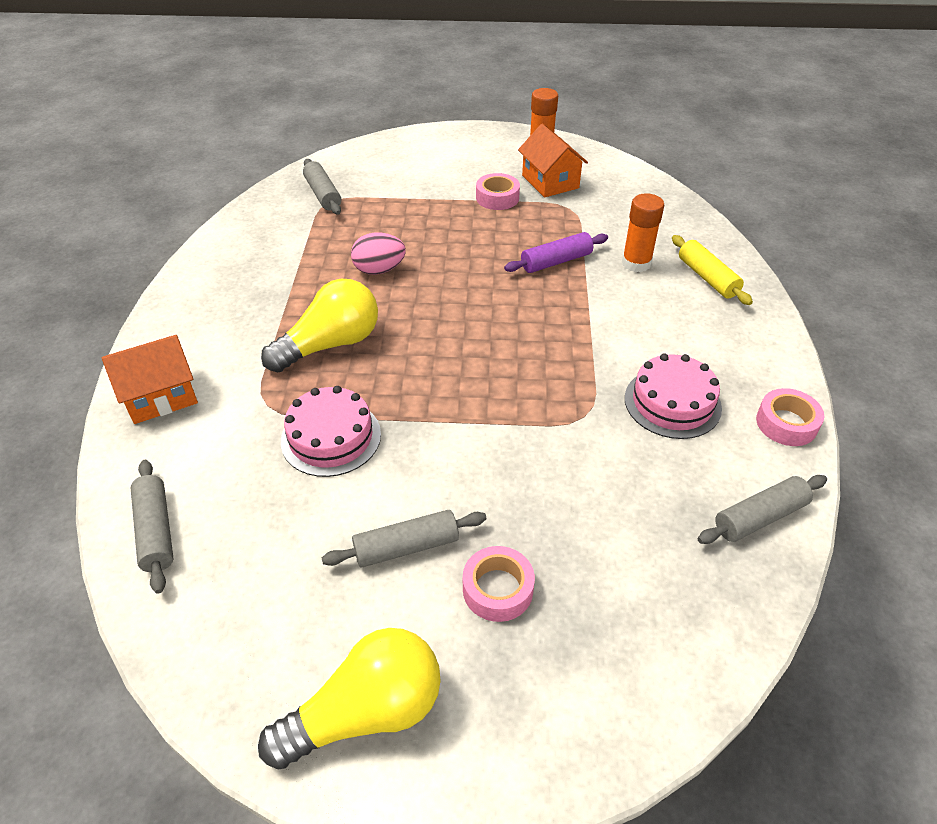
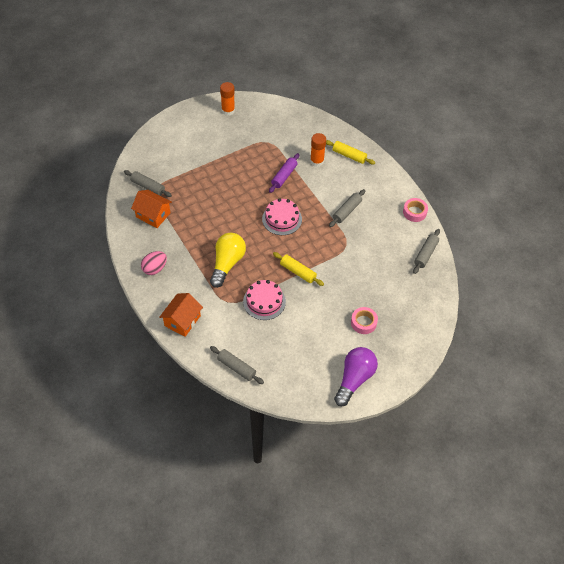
camera: 35 degrees left, 10 degrees up
yellow light bulb [258,628,441,769] -> purple light bulb [334,347,378,406]
grey rolling pin [322,510,487,567] -> grey rolling pin moved to [329,189,366,227]
pink egg [351,233,406,275] -> pink egg moved to [141,251,167,275]
pink tape [476,173,520,210] -> none
orange house [518,124,588,198] -> orange house moved to [131,190,172,228]
pink cake [625,353,722,439] -> pink cake moved to [262,198,302,235]
none -> yellow rolling pin [273,252,324,286]

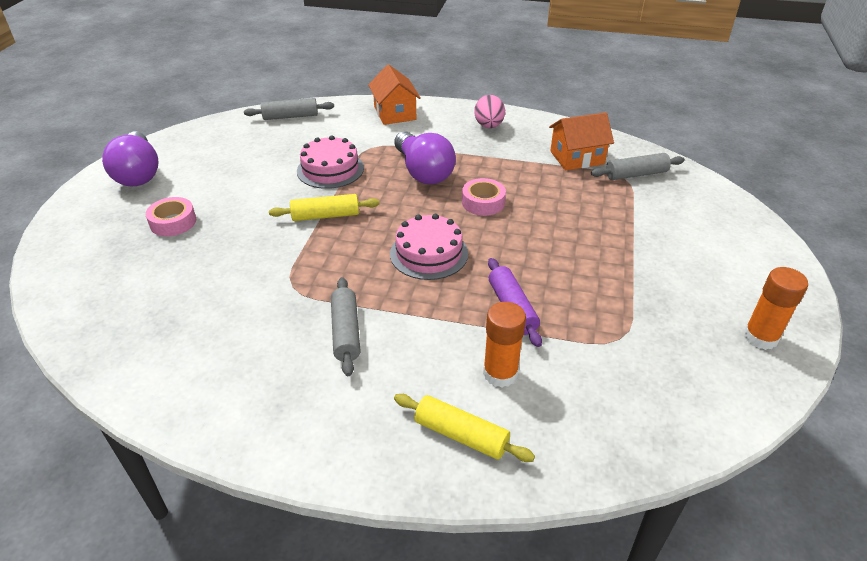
camera: 135 degrees right, 15 degrees down
yellow light bulb [210,233,246,288] -> purple light bulb [394,131,456,184]
yellow rolling pin [326,140,375,165] -> yellow rolling pin turned 45 degrees clockwise [394,394,535,462]
pink tape [403,198,428,222] -> pink tape moved to [462,178,506,216]
grey rolling pin [413,229,440,274] -> none

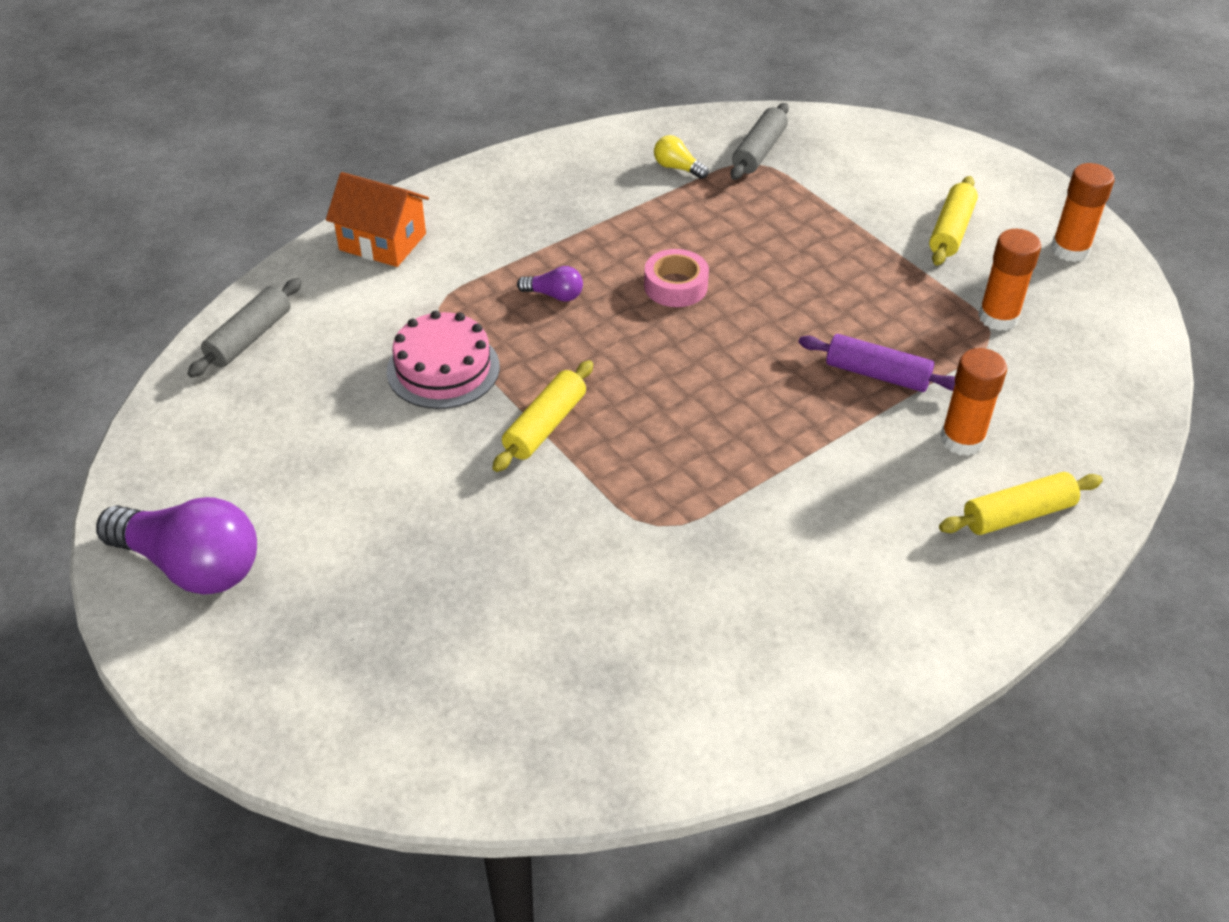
camera: 50 degrees left, 5 degrees up
pink tape [145,197,196,236] -> none
grey rolling pin [331,277,361,376] -> none
pink cake [390,214,468,280] -> none
purple light bulb [394,131,456,184] -> purple light bulb [517,266,583,302], size x0.45
pink egg [474,95,505,128] -> none
orange house [549,112,614,170] -> yellow light bulb [654,135,709,179]
none -> yellow rolling pin [929,176,978,266]
none -> orange glue stick [978,229,1041,331]

